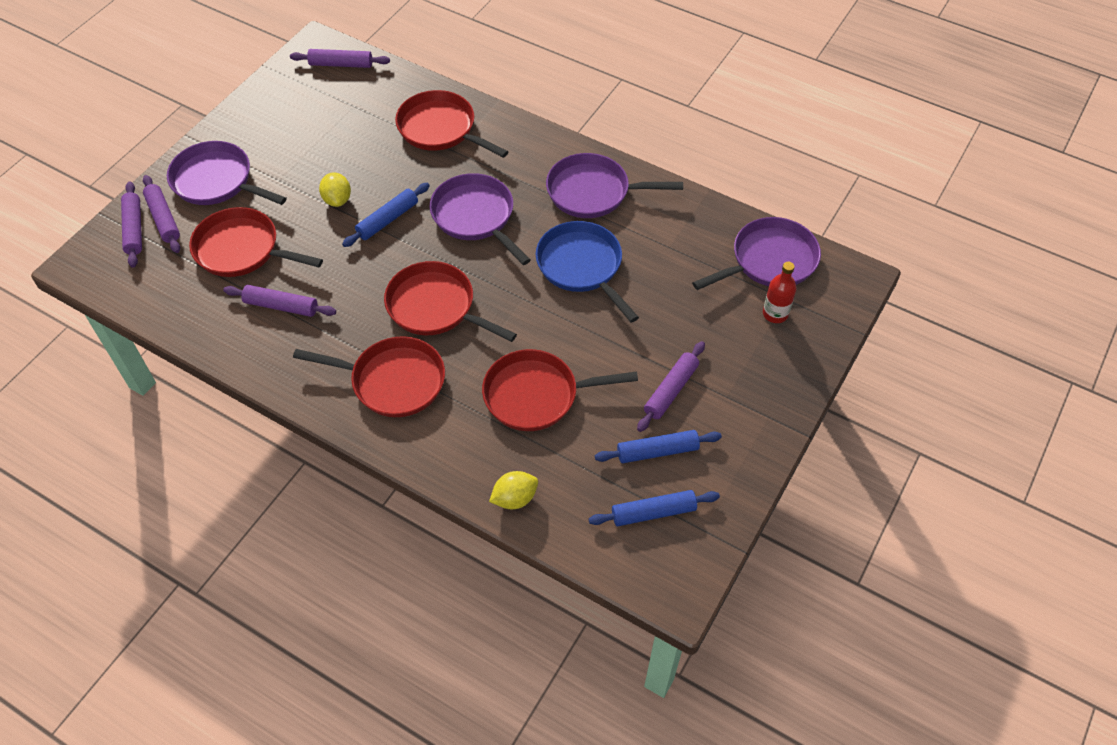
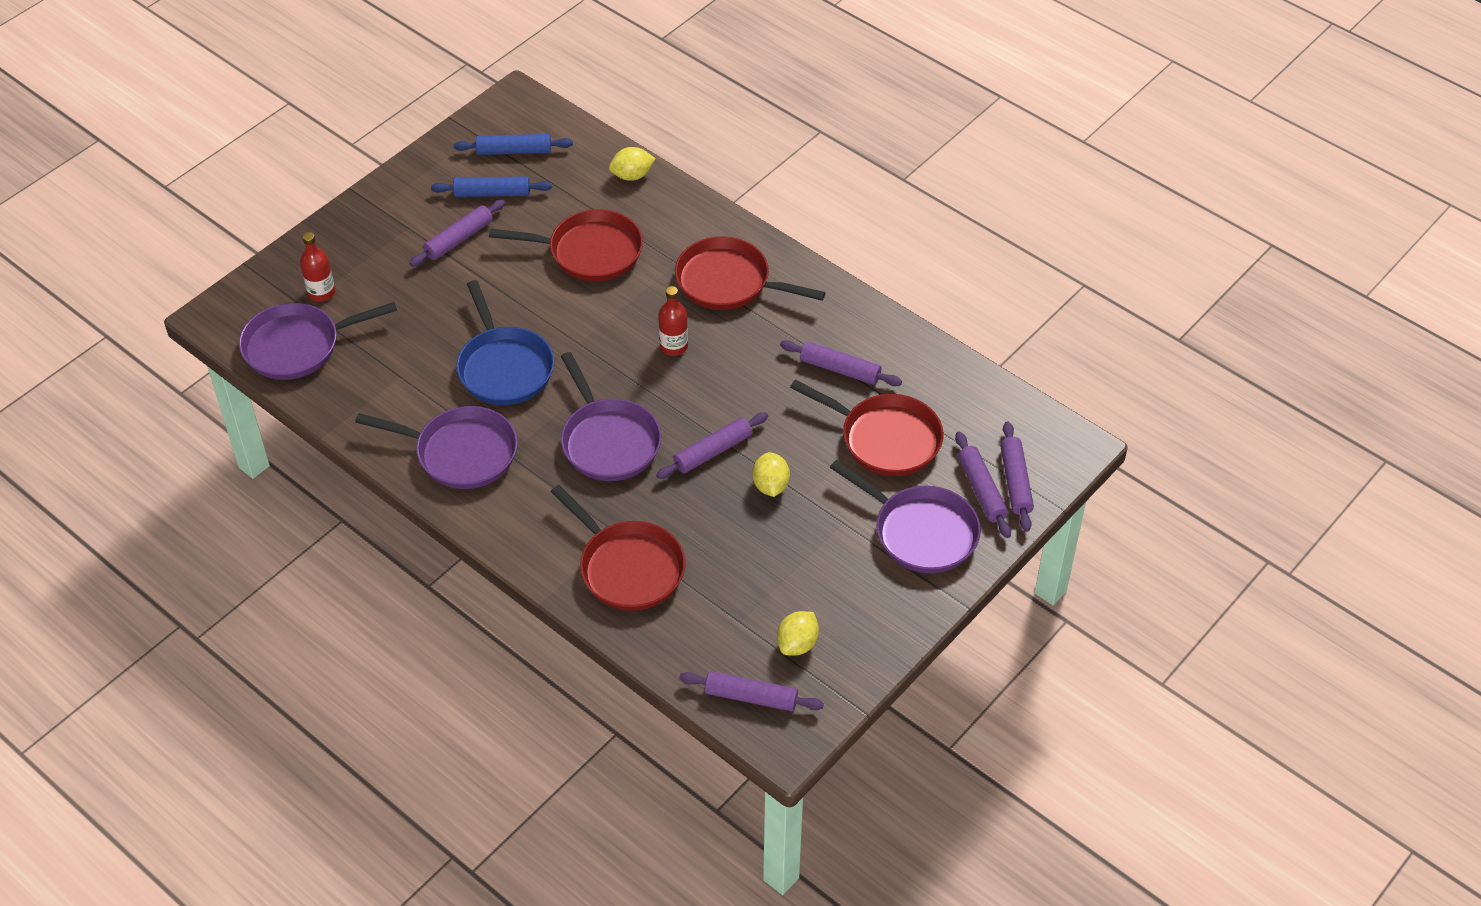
camera: 170 degrees left, 5 degrees down
blue rolling pin [342,183,430,247] -> purple rolling pin [656,412,768,479]
red pan [384,261,517,342] -> red bottle [658,286,688,356]
none -> yellow lemon [777,611,819,656]

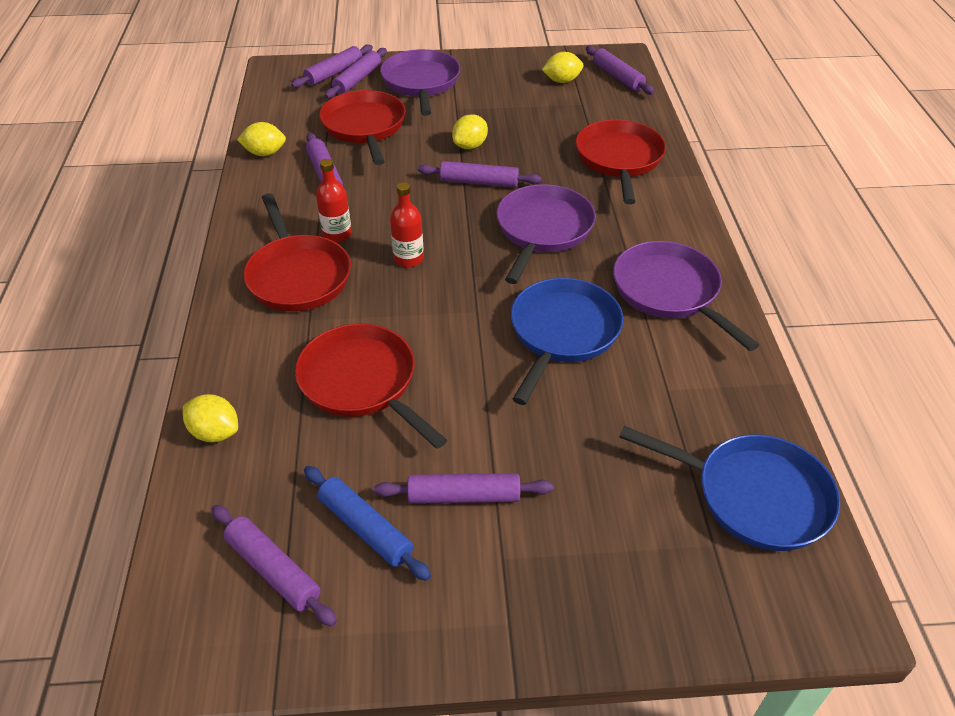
camera: 135 degrees left, 5 degrees down
purple pan [239,302,397,380] -> blue pan [619,426,840,551]
red bottle [300,232,335,302] -> red bottle moved to [316,159,352,243]
blue rolling pin [454,134,573,155] -> purple rolling pin [211,505,337,627]
none -> yellow lemon [237,122,286,156]

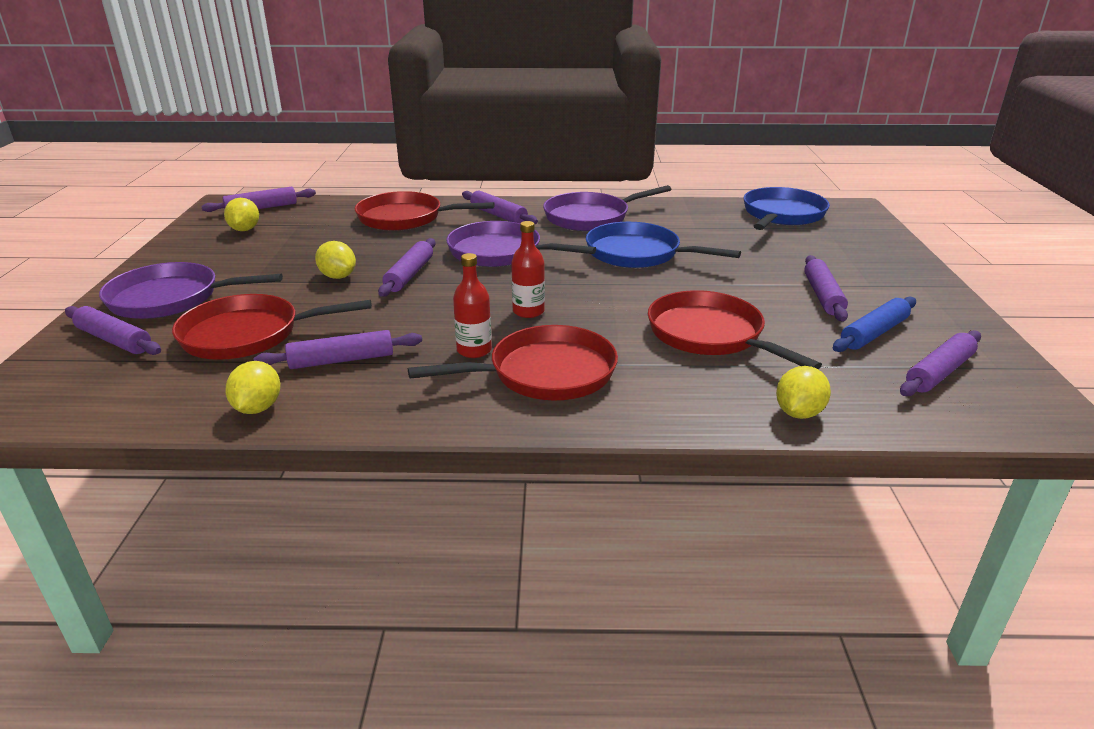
camera: 85 degrees left, 15 degrees down
purple rolling pin [291,44,373,88] -> purple rolling pin moved to [462,190,538,224]
red pan [295,324,447,449] -> red pan turned 90 degrees clockwise [648,290,822,370]

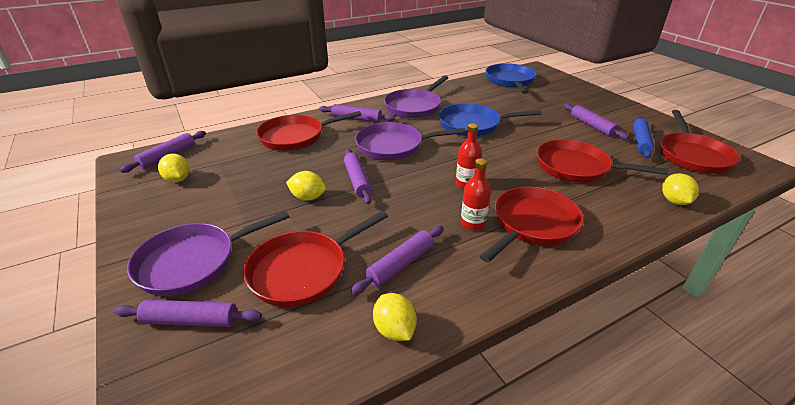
camera: 30 degrees left, 5 degrees up
purple rolling pin [900,330,981,396] -> red pan [660,110,740,174]

